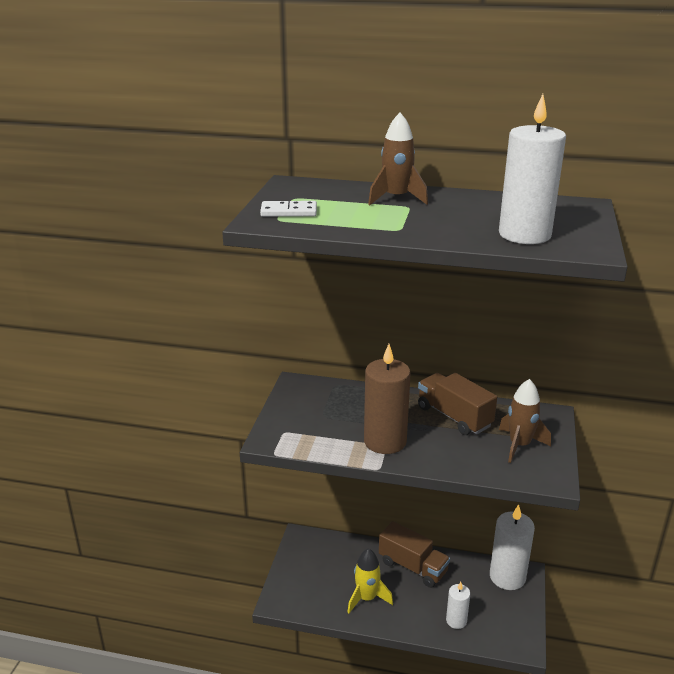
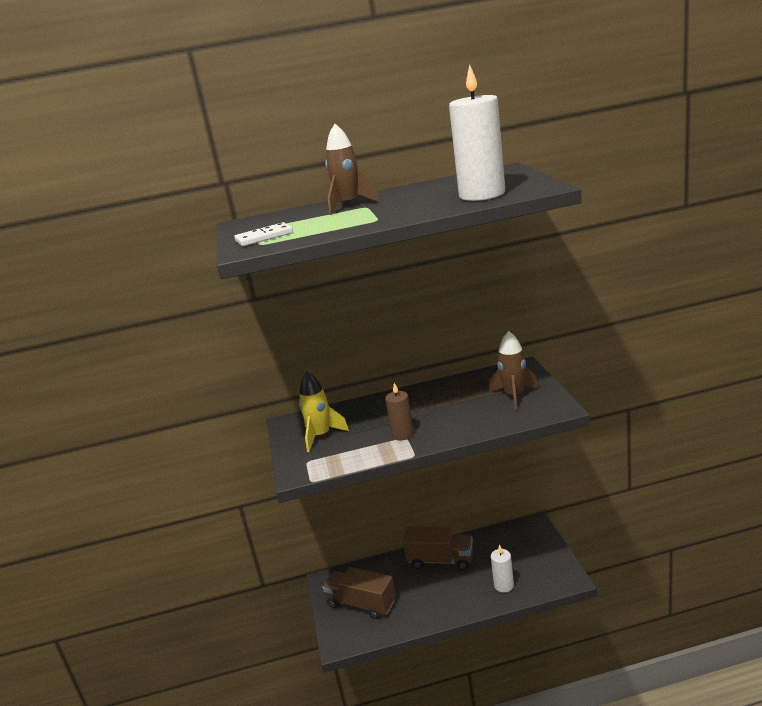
camera: 20 degrees left, 5 degrees down
yellow rocket [347,548,393,613] -> yellow rocket moved to [299,372,349,452]
brown candle [364,344,411,454] -> brown candle [385,383,414,441], size x0.55
brown truck [418,373,497,435] -> brown truck moved to [322,567,396,619]
white candle [490,504,535,590] -> none

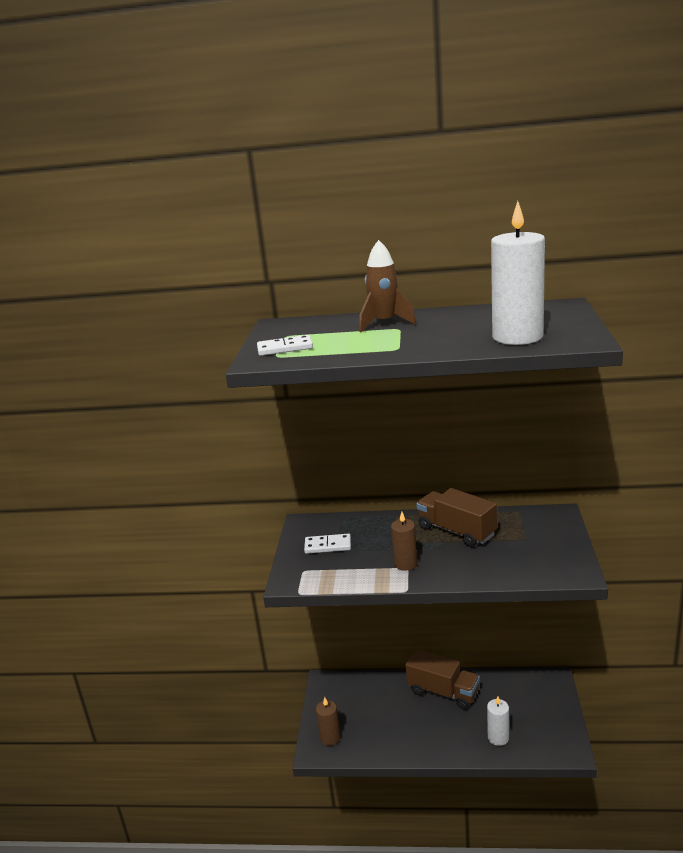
camera: 15 degrees right, 0 degrees up
yellow rocket [299,372,349,452] -> white domino [304,534,351,554]
brown truck [322,567,396,619] -> brown truck moved to [416,488,497,547]
brown rocket [489,331,539,411] -> none
none -> brown candle [316,697,340,746]

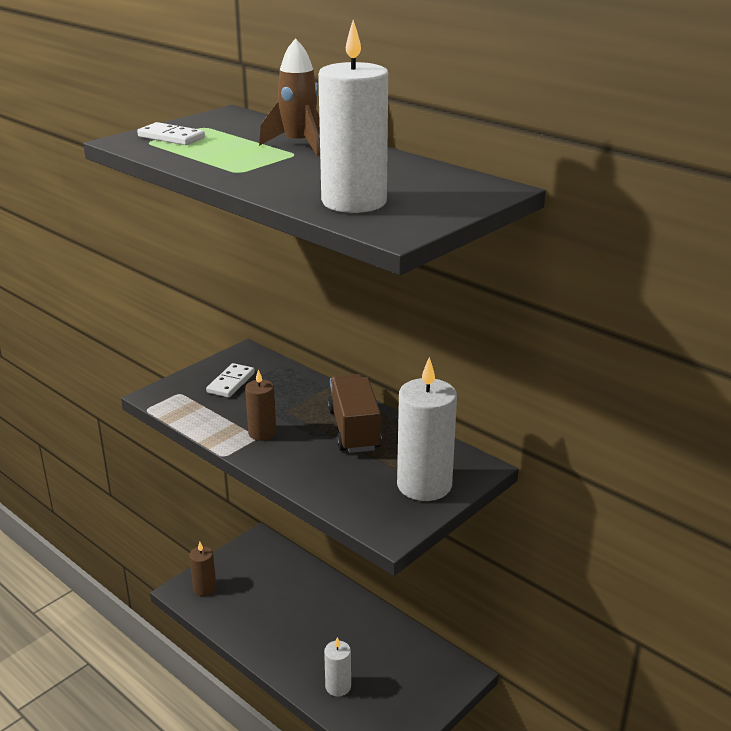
camera: 35 degrees right, 5 degrees up
white domino [304,534,351,554] -> white domino turned 75 degrees clockwise [206,363,255,398]
brown truck [406,649,480,710] -> none
none -> white candle [397,357,457,501]

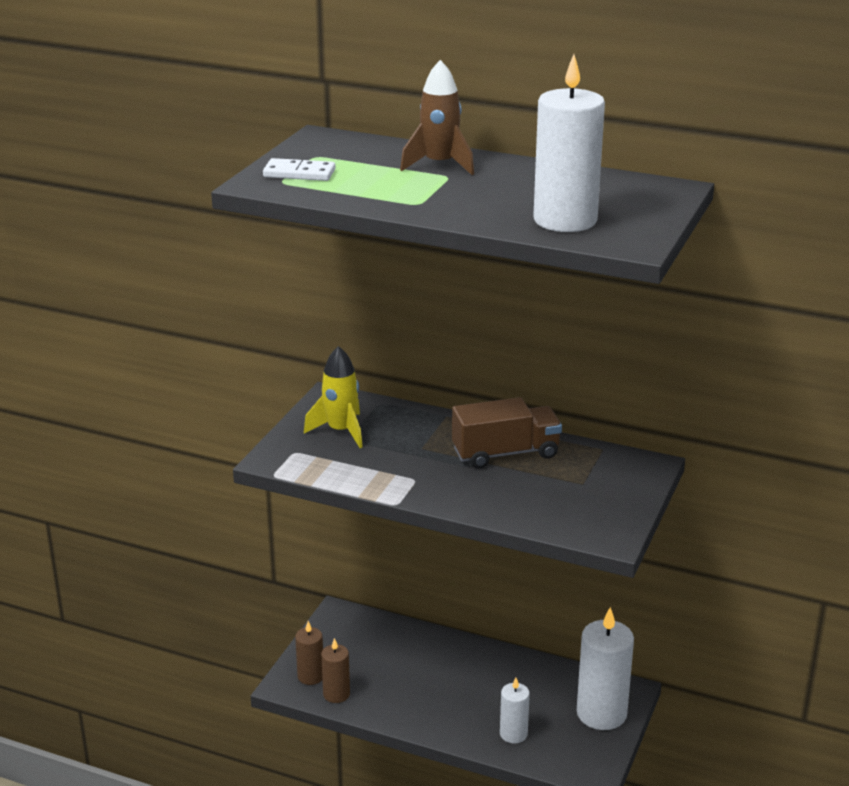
camera: 20 degrees left, 0 degrees up
white domino [206,363,255,398] -> yellow rocket [304,346,363,448]
brown candle [245,370,276,441] -> brown candle moved to [321,638,350,703]
brown truck [327,374,382,453] -> brown truck turned 105 degrees clockwise [452,397,562,469]
white candle [397,357,457,501] -> white candle moved to [577,607,634,730]

